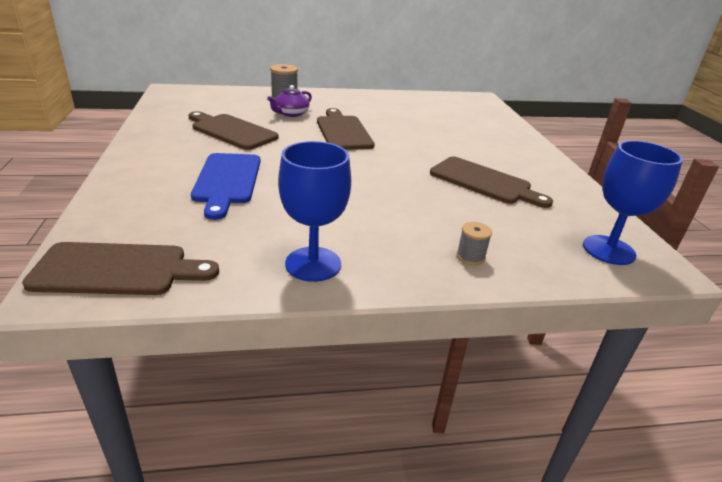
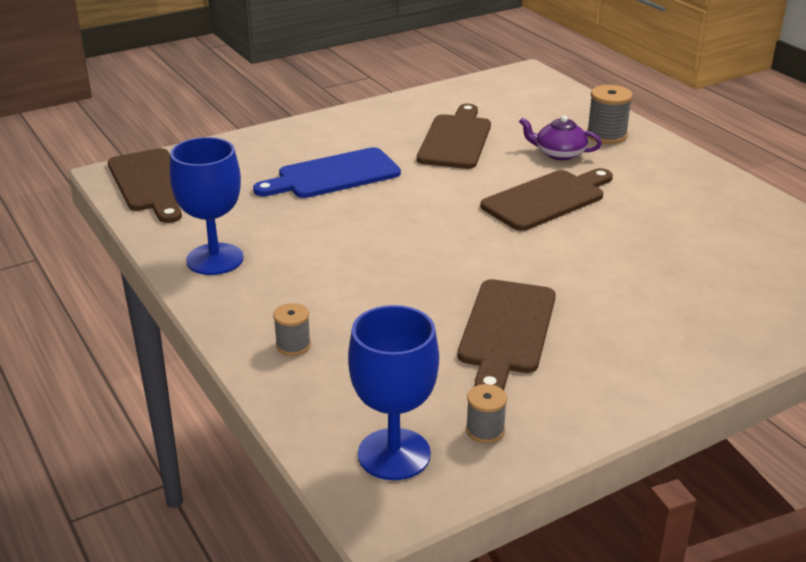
camera: 70 degrees right, 0 degrees up
none -> grey spool [466,384,507,443]

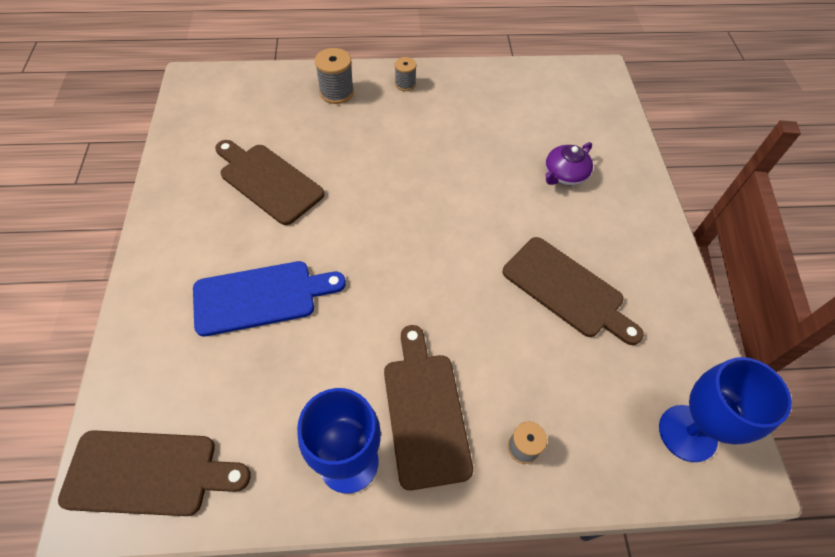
camera: 65 degrees left, 25 degrees up
blue cutting board [253,147,401,198] -> blue cutting board turned 105 degrees counterclockwise [193,261,346,337]
grey spool [466,384,507,443] -> grey spool moved to [395,57,417,91]
brown cutting board [480,168,613,231] -> brown cutting board moved to [384,325,473,490]
purple teapot [519,115,602,161] -> purple teapot moved to [545,142,593,185]

